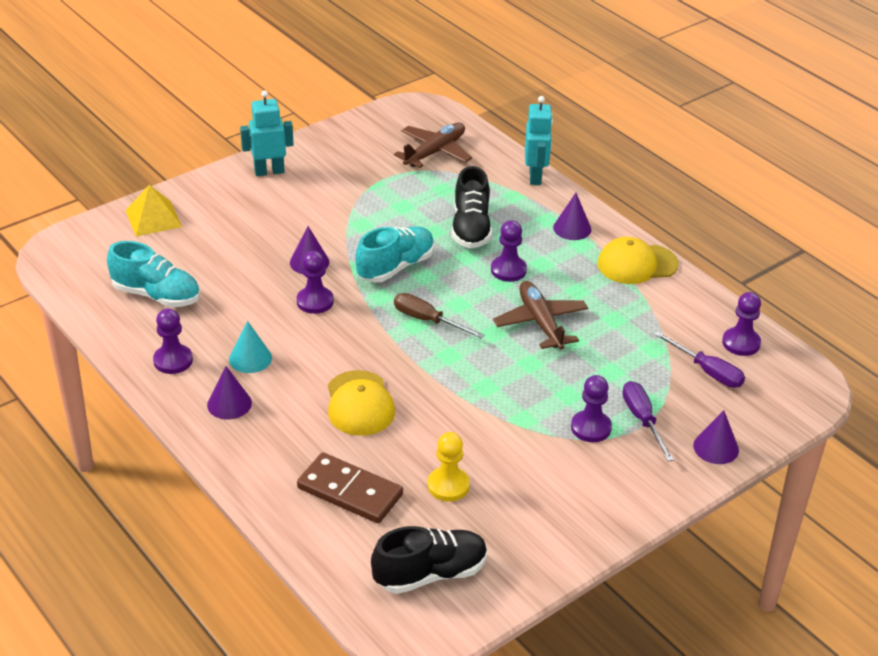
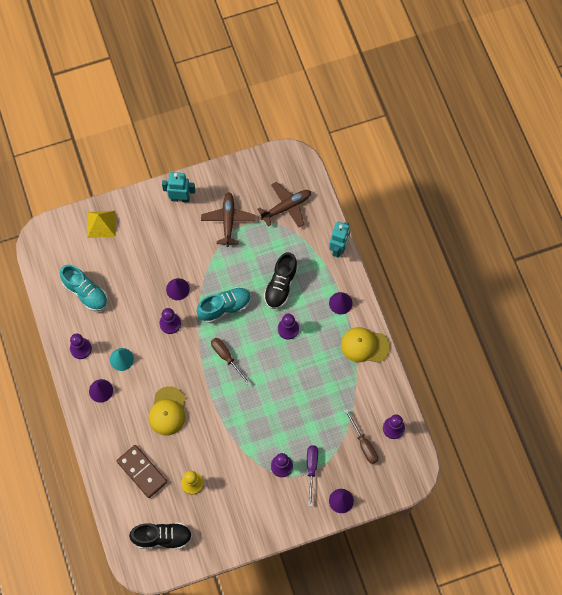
camera: 20 degrees right, 30 degrees up
brown plane [493,281,588,350] -> brown plane moved to [201,192,256,247]
purple screwdriver [654,331,745,388] -> brown screwdriver [345,409,378,464]

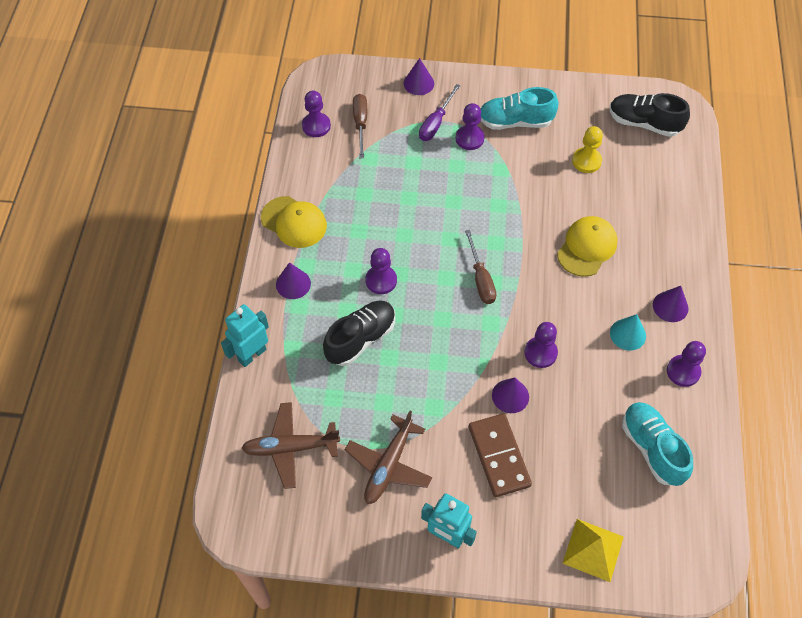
camera: 155 degrees left, 10 degrees down
brown domino [117,445,168,498] -> brown domino moved to [469,414,532,497]
turquoise shoe [196,287,251,323] -> turquoise shoe moved to [481,87,558,130]

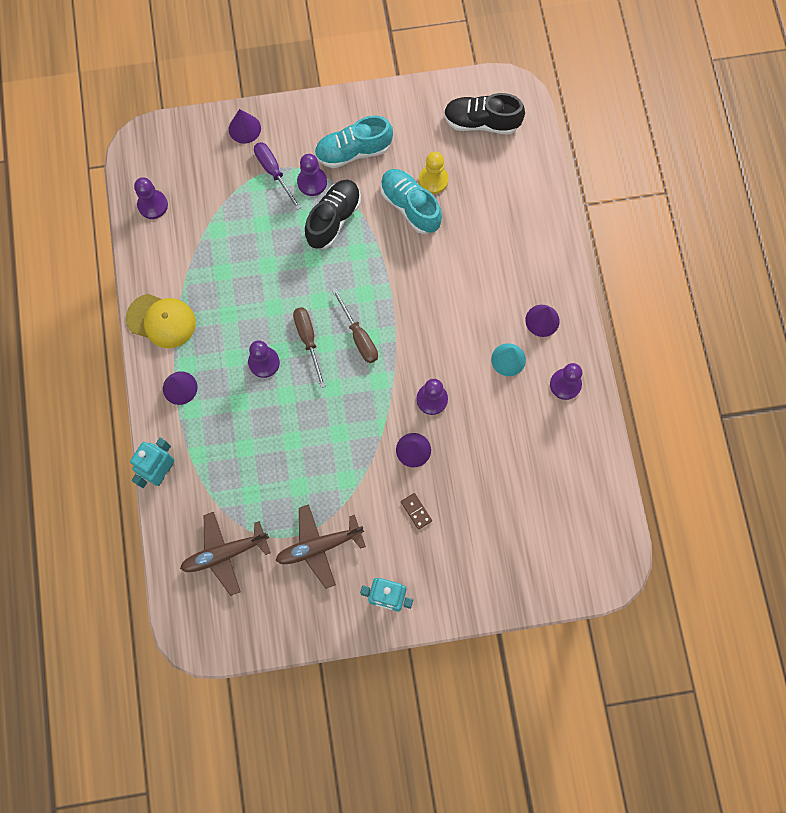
camera: 15 degrees left, 15 degrees up
black shoe [323,301,395,366] -> black shoe moved to [305,180,361,249]
brown plane [345,411,432,504] -> brown plane turned 60 degrees clockwise [275,504,366,589]
brown screwdriver [353,94,367,158] -> brown screwdriver moved to [293,307,326,388]
purple screwdriver [419,84,460,141] -> purple screwdriver turned 135 degrees clockwise [254,142,301,210]
brown domino [469,414,532,497] -> brown domino [401,493,432,530], size x0.46
yellow cap [557,216,618,277] -> none
yellow pyramid [562,519,624,582] -> none
turquoise shoe [622,402,693,486] -> turquoise shoe moved to [380,169,442,234]

